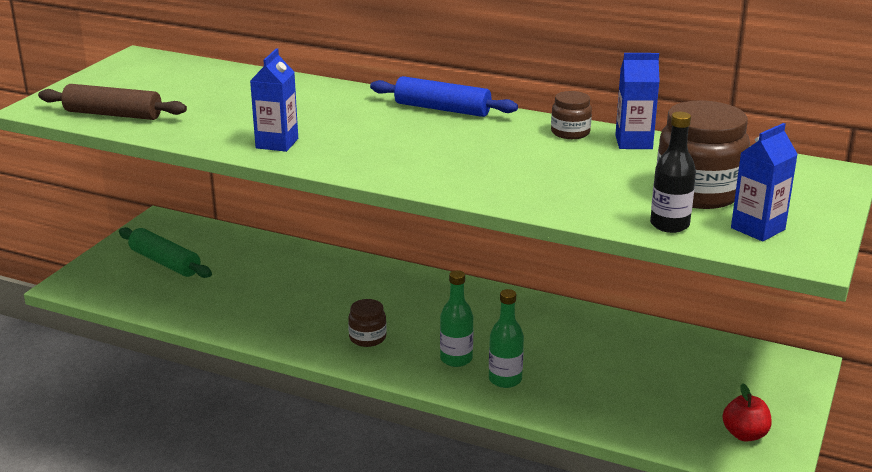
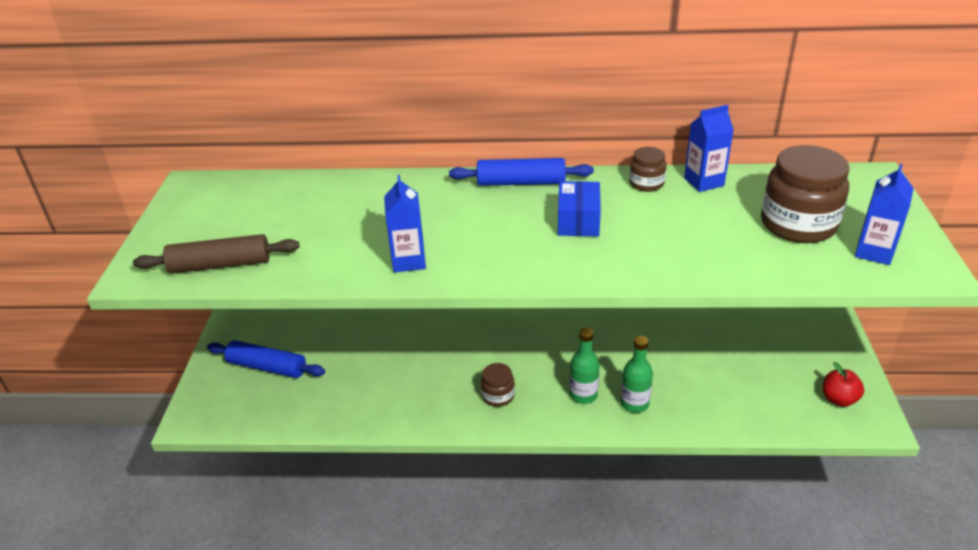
camera: 20 degrees left, 10 degrees up
green rolling pin [119,227,212,278] -> blue rolling pin [207,340,325,378]
black bottle [650,112,696,233] -> none
none -> blue box [558,181,601,236]

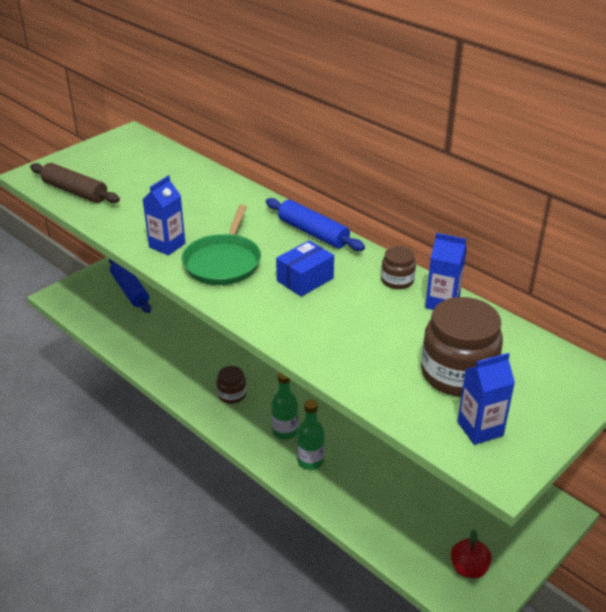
camera: 40 degrees right, 0 degrees up
none -> green pan [181,205,261,285]

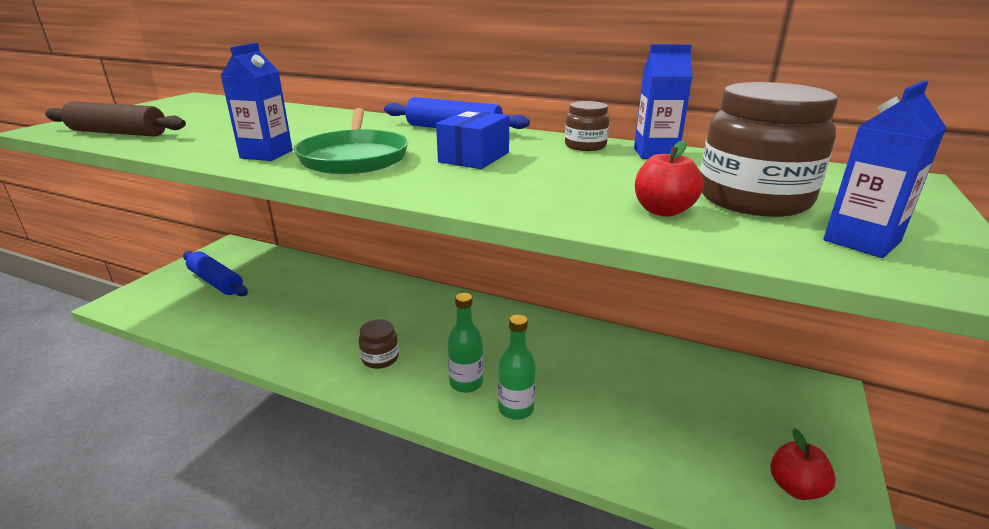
camera: 20 degrees left, 10 degrees down
none -> red apple [635,140,704,217]

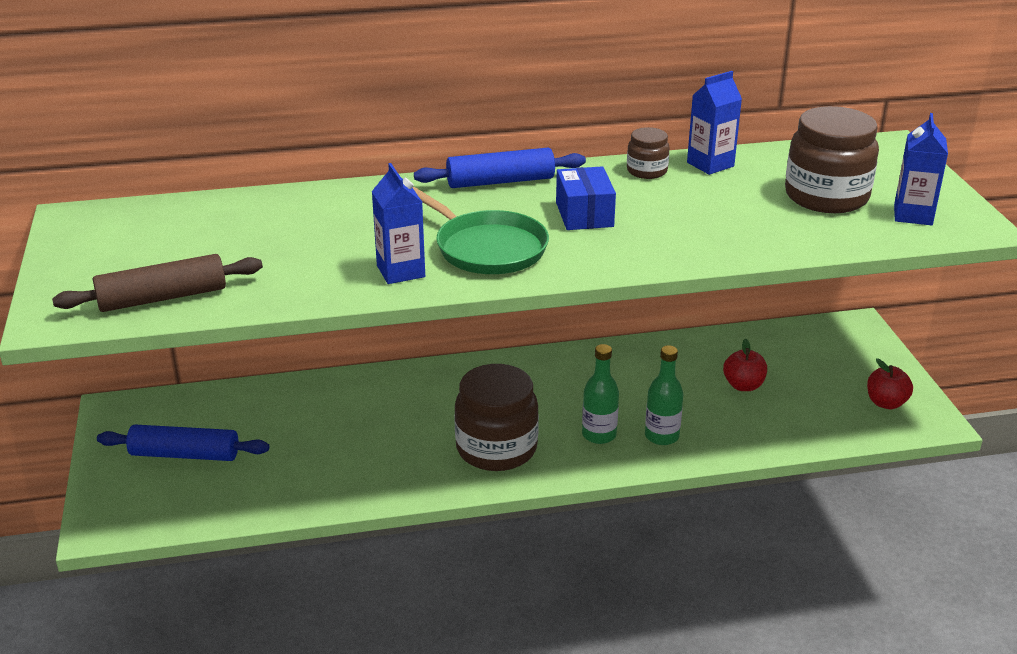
camera: 35 degrees left, 5 degrees up
brown jar [359,320,399,369] -> brown jar [454,364,539,471], size x1.98
red apple [635,140,704,217] -> red apple moved to [723,339,767,391]

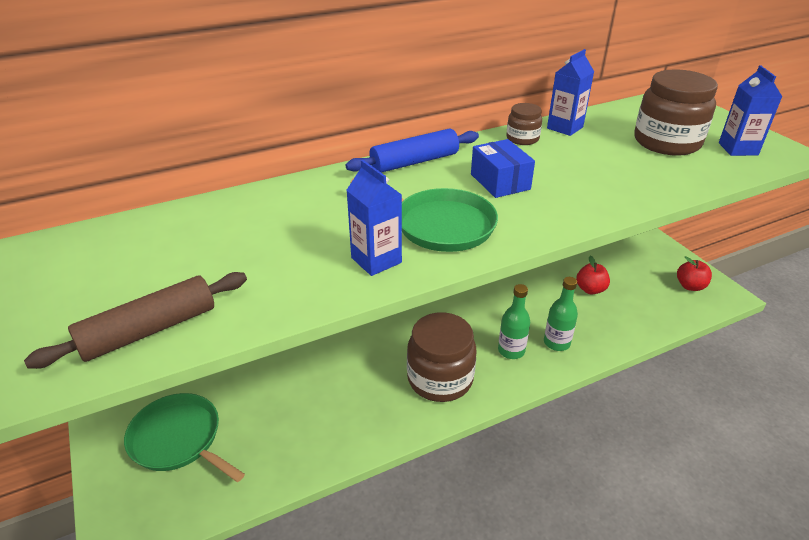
camera: 15 degrees left, 5 degrees up
blue rolling pin [97,425,269,461] -> green pan [124,393,245,482]

